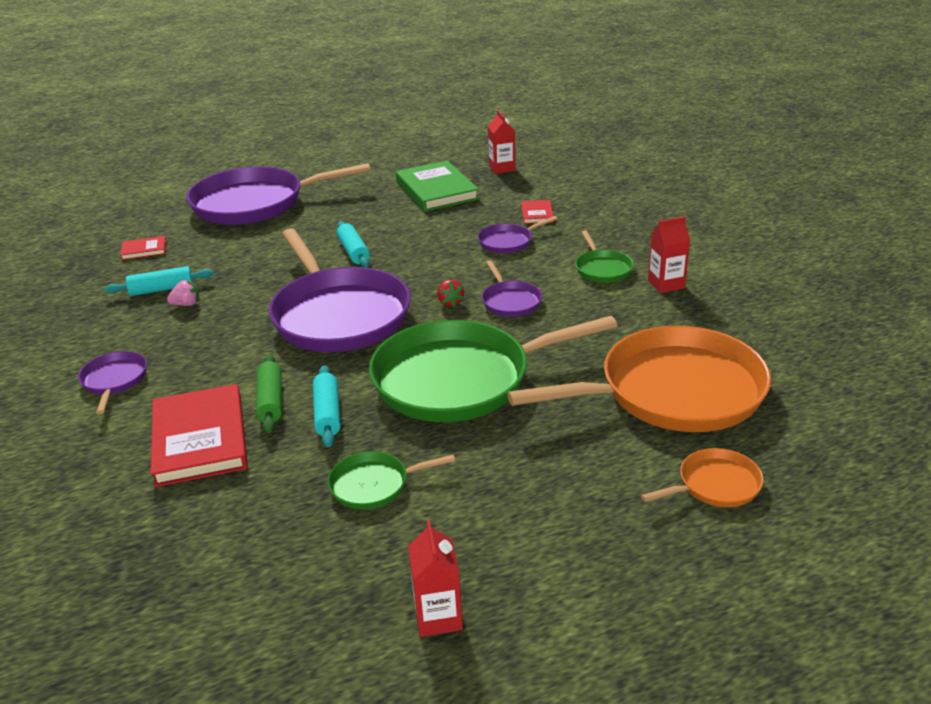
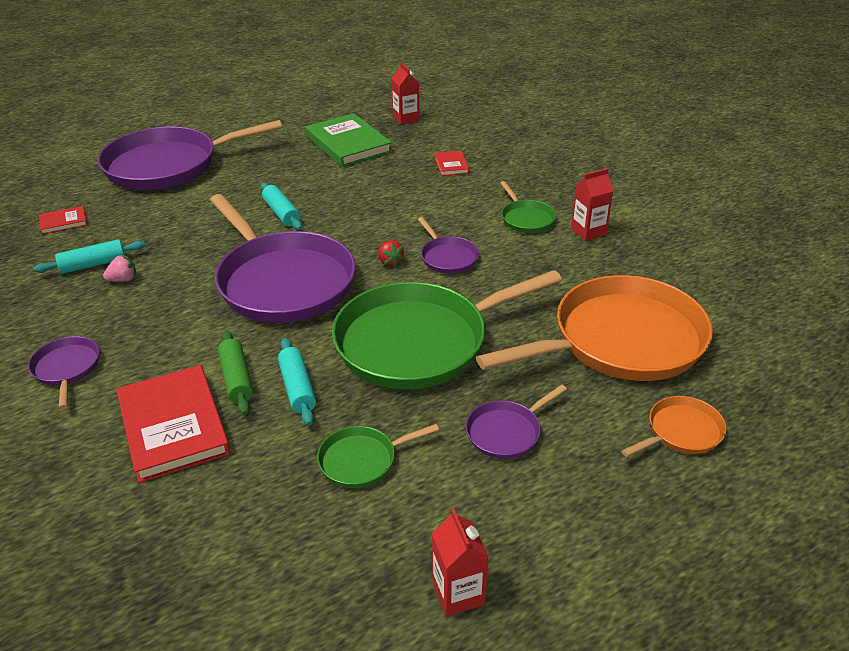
camera: 10 degrees left, 5 degrees up
purple pan [478,216,558,253] -> purple pan moved to [466,385,567,459]

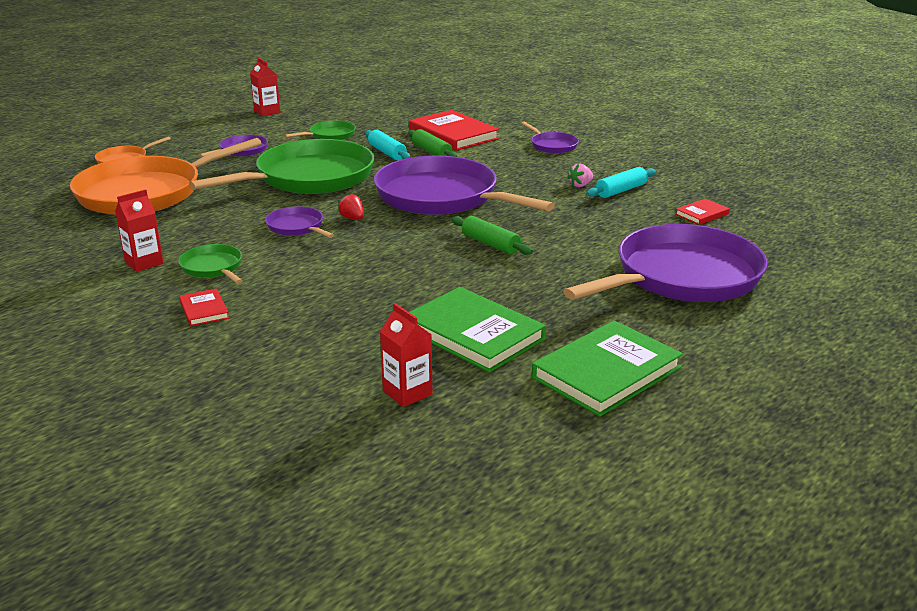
camera: 165 degrees right, 10 degrees down
turquoise rolling pin [261,183,302,230] -> green rolling pin [452,216,533,255]
red book [434,150,469,176] -> red book moved to [179,289,229,326]
none -> green book [532,320,683,417]

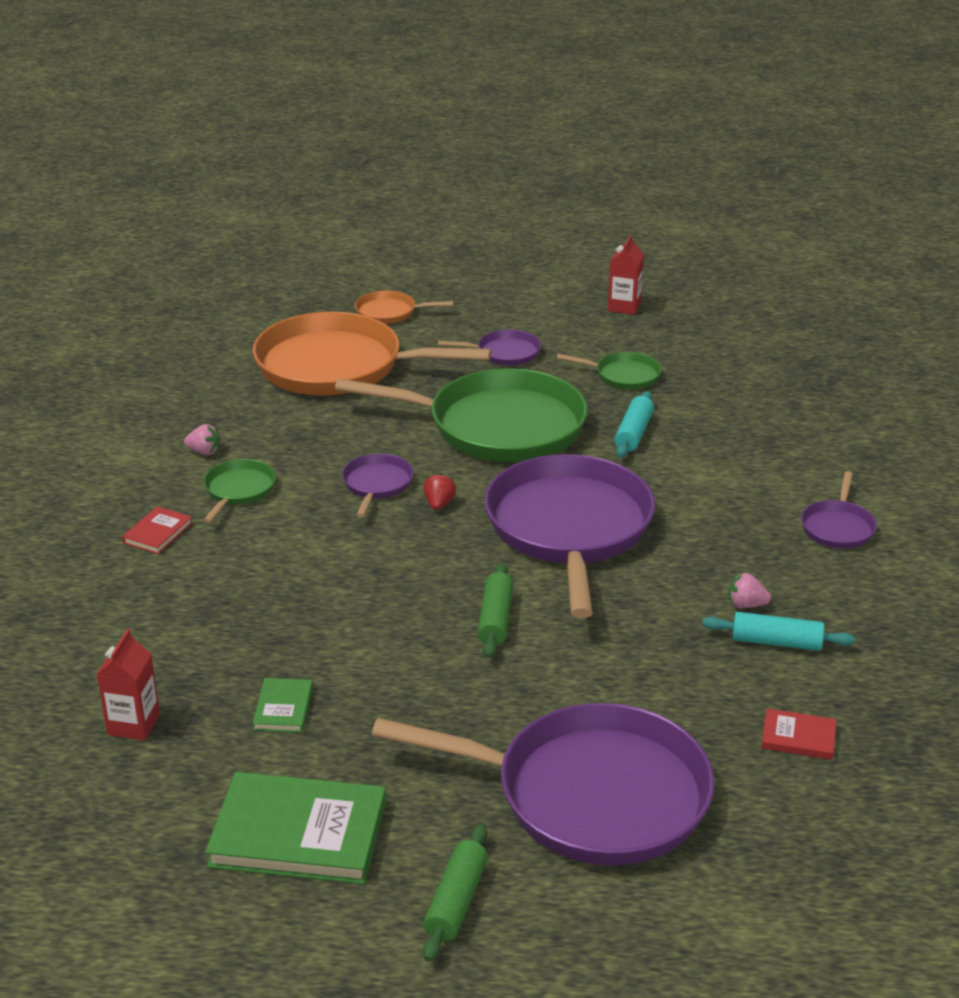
camera: 50 degrees right, 5 degrees up
red carton [115,189,164,272] -> pink strawberry [184,424,221,455]
green rolling pin [408,129,457,157] -> green rolling pin moved to [423,823,488,962]
red book [409,110,499,151] -> none
green book [409,287,546,373] -> green book [253,678,313,733], size x0.48

